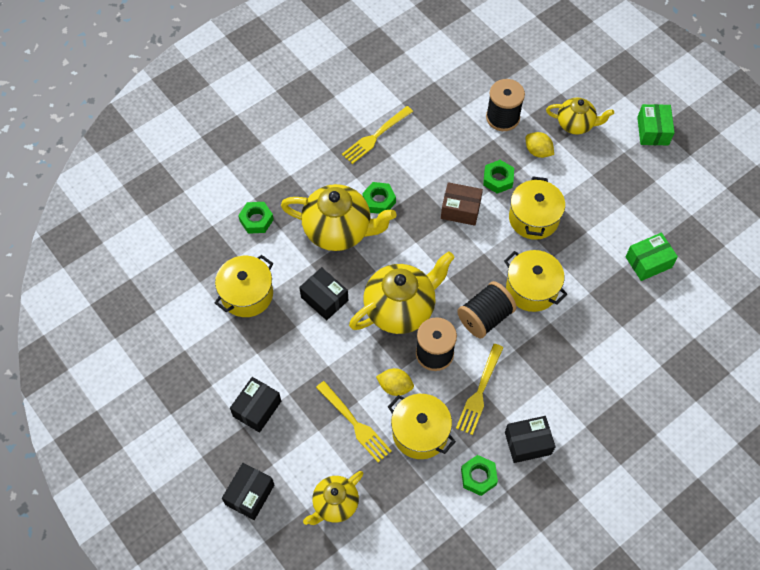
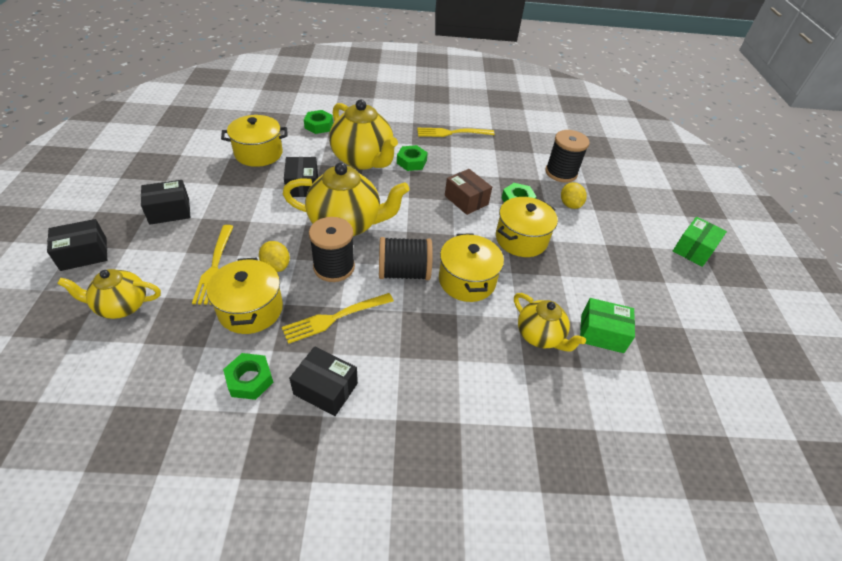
camera: 35 degrees right, 15 degrees down
yellow teapot [546,98,614,135] -> yellow teapot moved to [514,293,586,352]

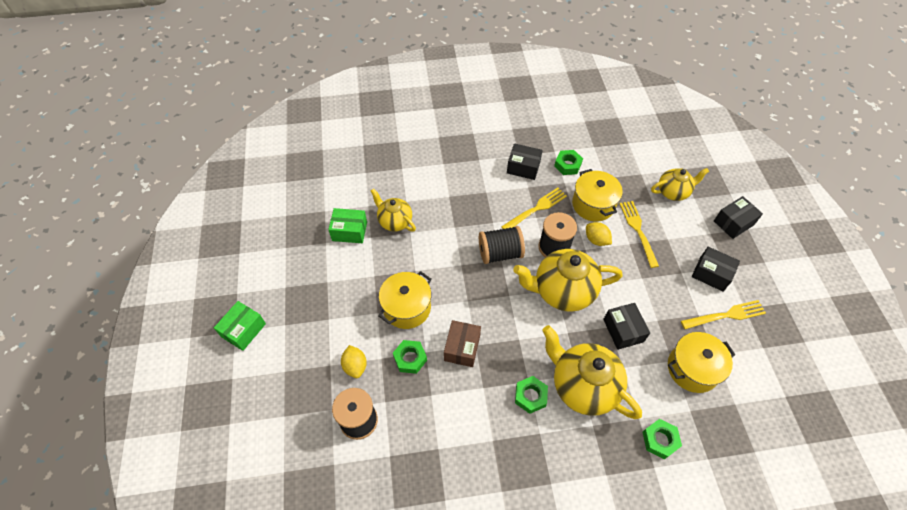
camera: 175 degrees right, 10 degrees up
black box [141,180,190,225] -> black box turned 60 degrees clockwise [692,247,740,292]
yellow fork [417,128,495,137] -> yellow fork moved to [681,300,766,329]
yellow pot [439,233,504,302] -> none
brown box [445,169,492,215] -> brown box turned 60 degrees clockwise [444,320,481,367]

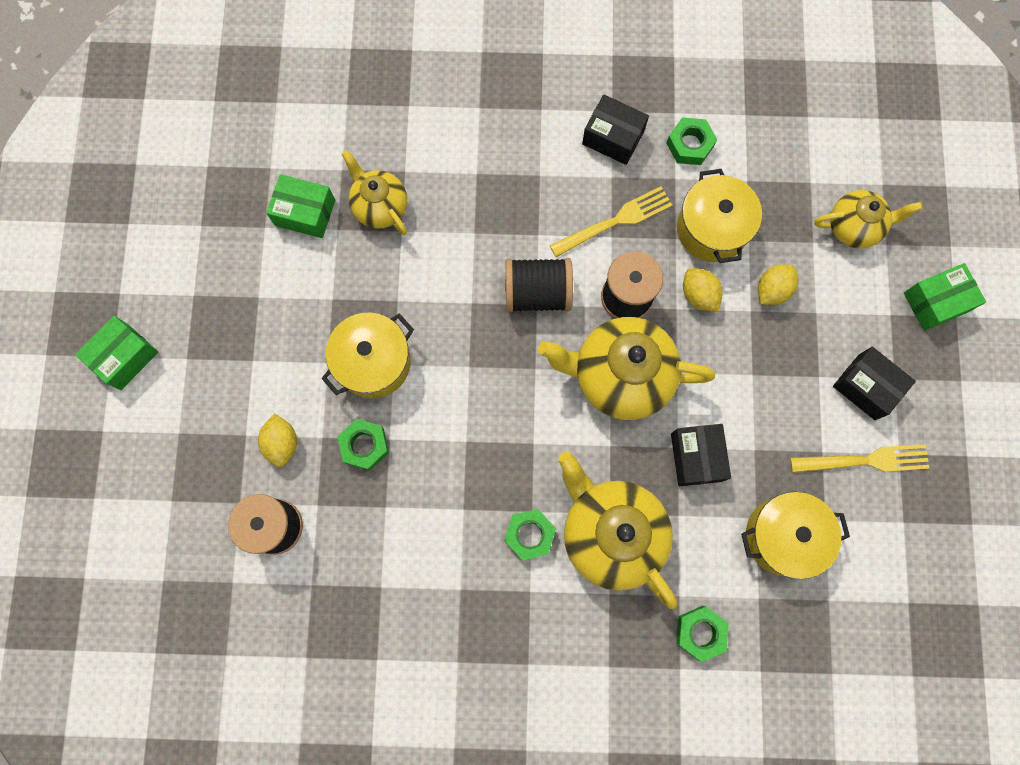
camera: 10 degrees right, 20 degrees up
brown box [444,320,481,367] -> none
yellow fork [620,201,659,268] -> yellow lemon [758,264,799,305]
black box [714,196,763,239] -> green box [904,263,986,331]

